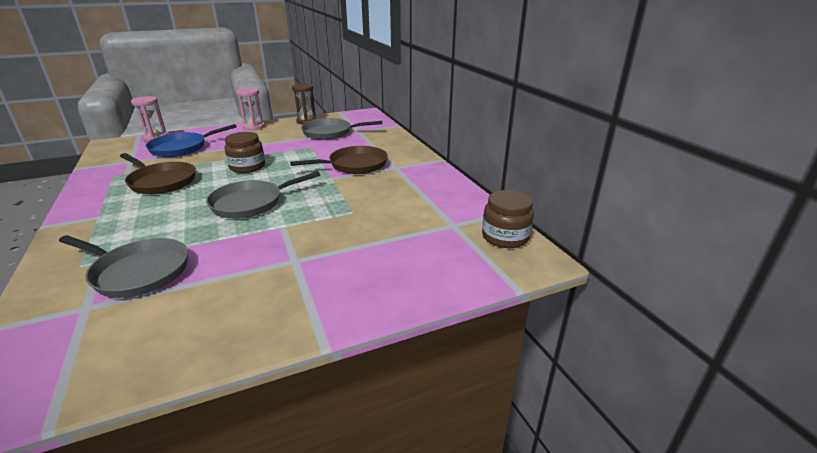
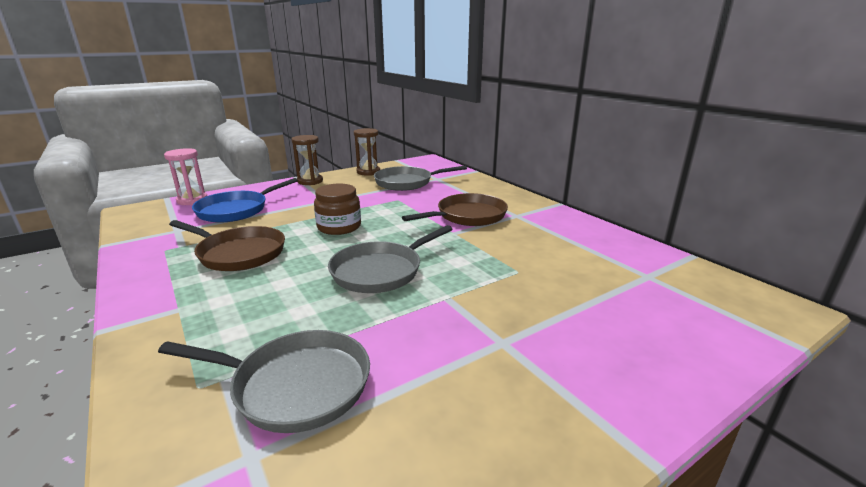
camera: 10 degrees left, 5 degrees down
pink hourglass [236,88,265,131] -> brown hourglass [291,135,323,185]
brown jar [482,190,534,248] -> none

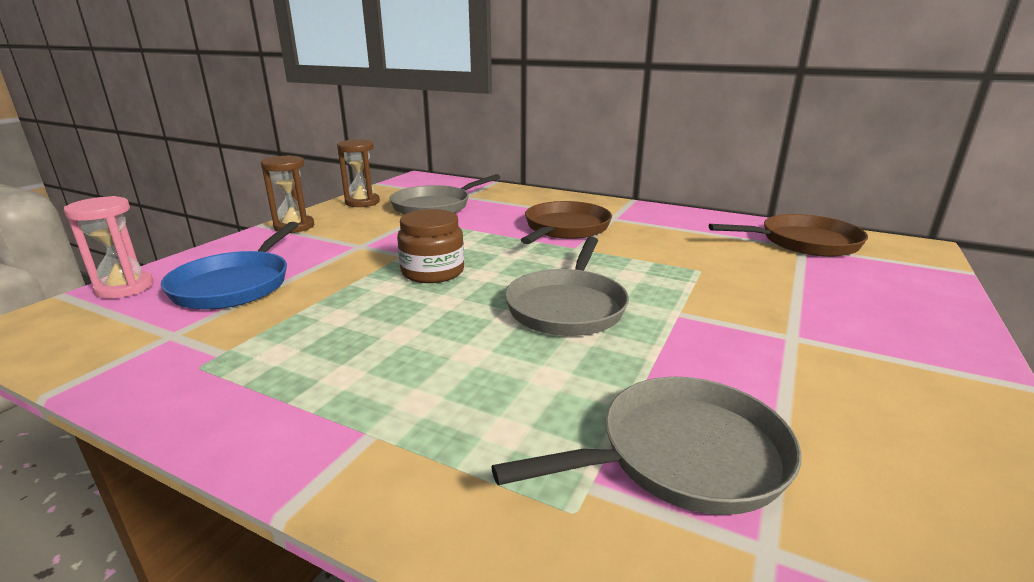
camera: 30 degrees left, 0 degrees up
brown pan [169,220,285,271] -> brown pan moved to [709,214,868,257]

